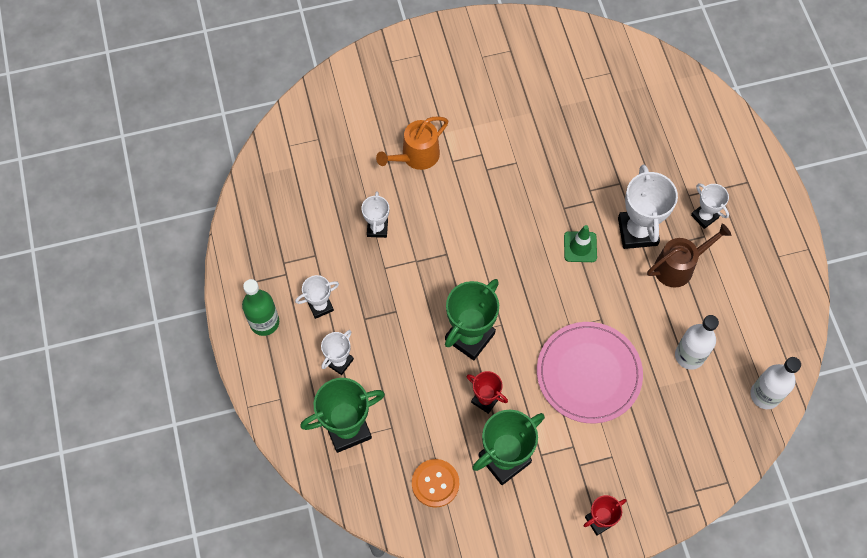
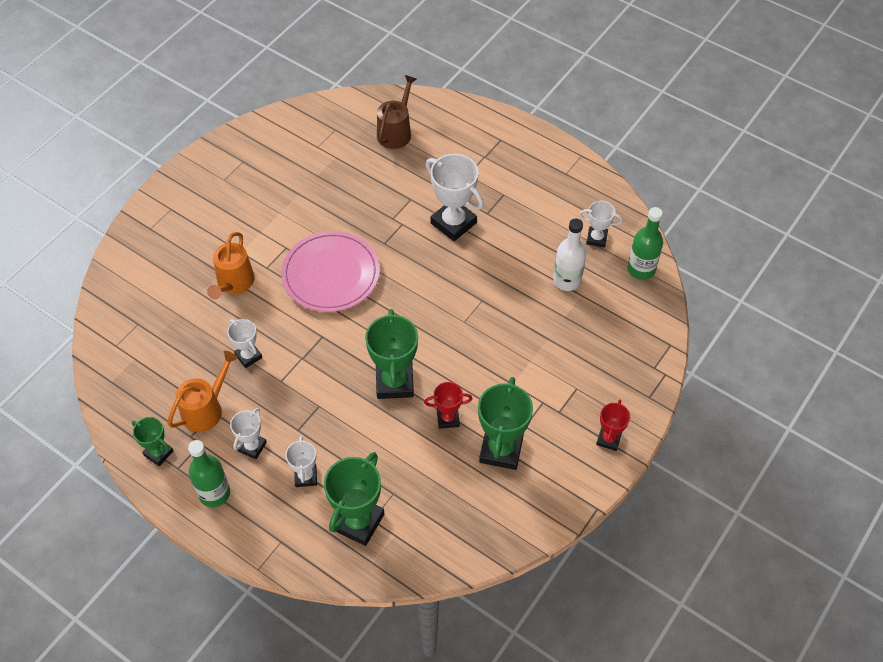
camera: 40 degrees left, 10 degrees down
orange button [412,459,459,507] -> none
pink plate [537,322,643,424] -> pink plate moved to [281,231,380,312]
green traffic cone [564,225,597,262] -> none
brown watering can [647,224,731,288] -> brown watering can moved to [377,75,417,149]
white trophy [691,183,729,229] -> white trophy moved to [579,201,623,248]
white bottle [750,357,801,409] -> green bottle [628,207,663,280]
none -> green trophy [132,417,173,466]
none -> orange watering can [167,351,238,432]

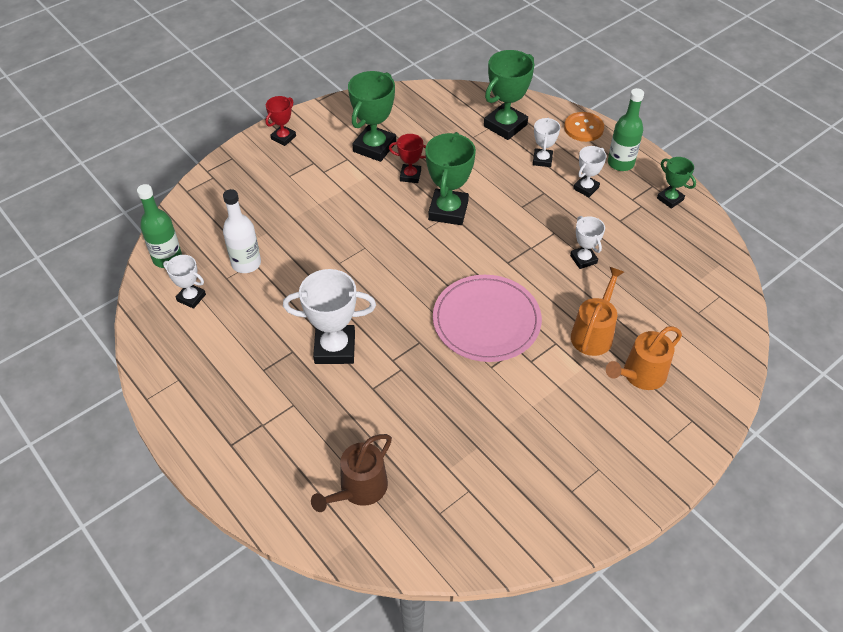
camera: 165 degrees left, 5 degrees down
orange watering can [167,351,238,432] -> orange watering can moved to [606,326,682,390]
white trophy [426,154,484,241] -> white trophy turned 60 degrees counterclockwise [283,269,376,364]
none -> orange button [564,112,604,142]

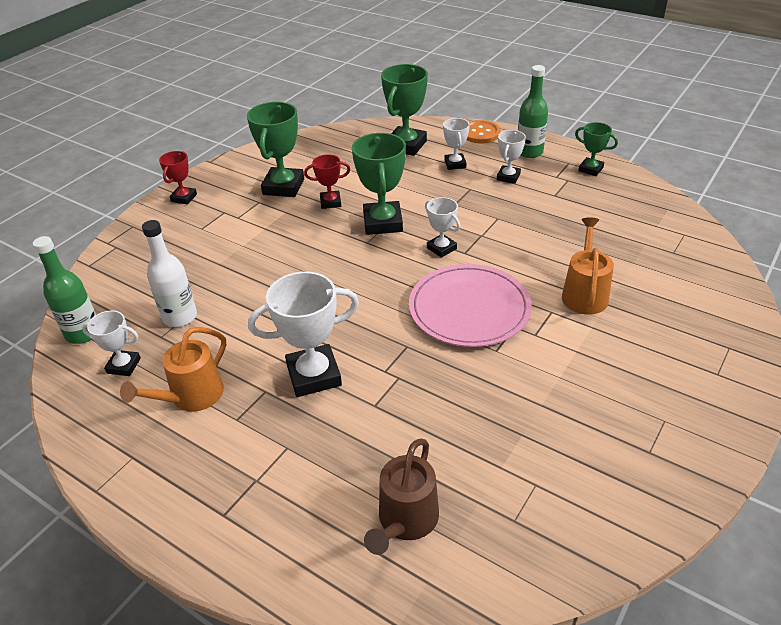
camera: 15 degrees left, 10 degrees down
white trophy [570,216,605,269] -> white trophy moved to [425,197,460,258]
orange watering can [606,326,682,390] -> orange watering can moved to [120,327,226,412]

